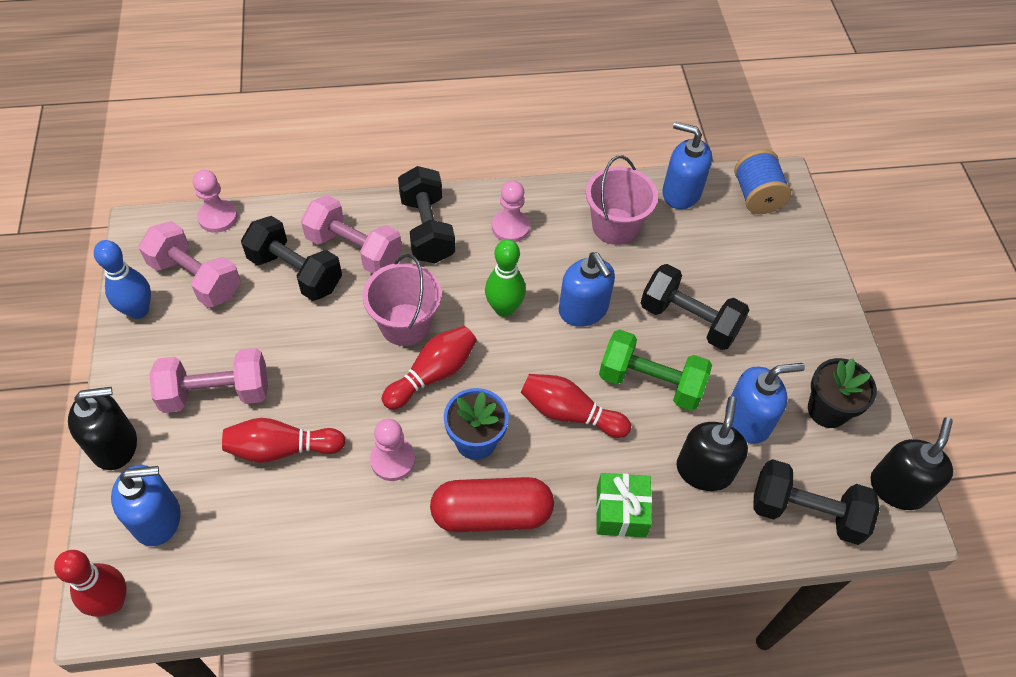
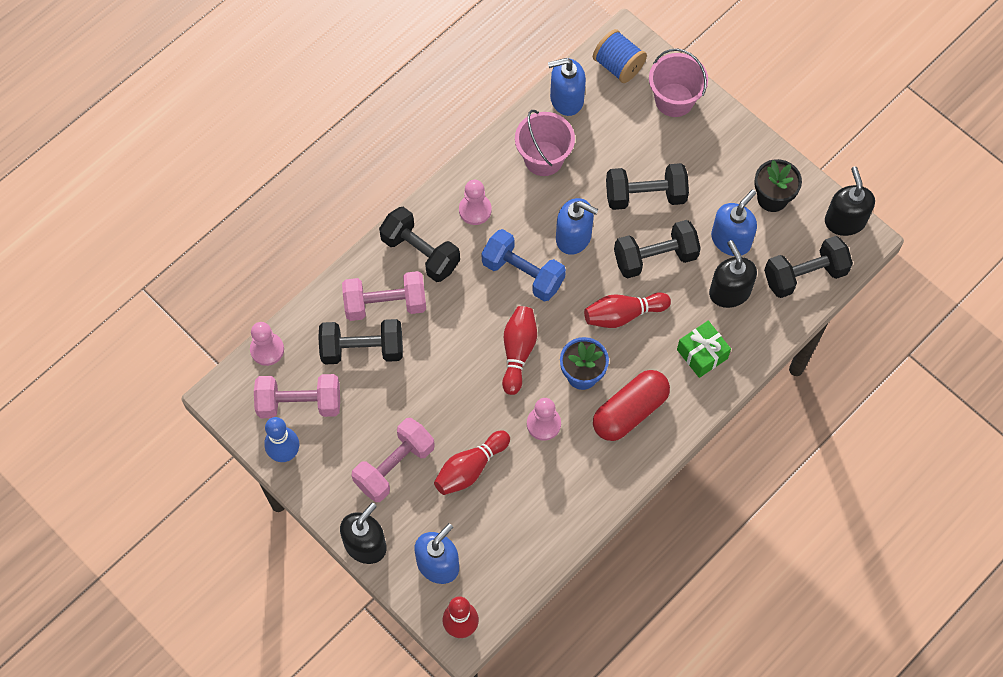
camera: 35 degrees left, 10 degrees up
pink bucket [362,254,441,346] -> pink bucket moved to [649,48,708,117]
green bowling pin [485,239,526,317] -> blue dumbbell [482,229,566,301]
green dumbbell [599,329,712,411] -> black dumbbell [614,220,701,278]

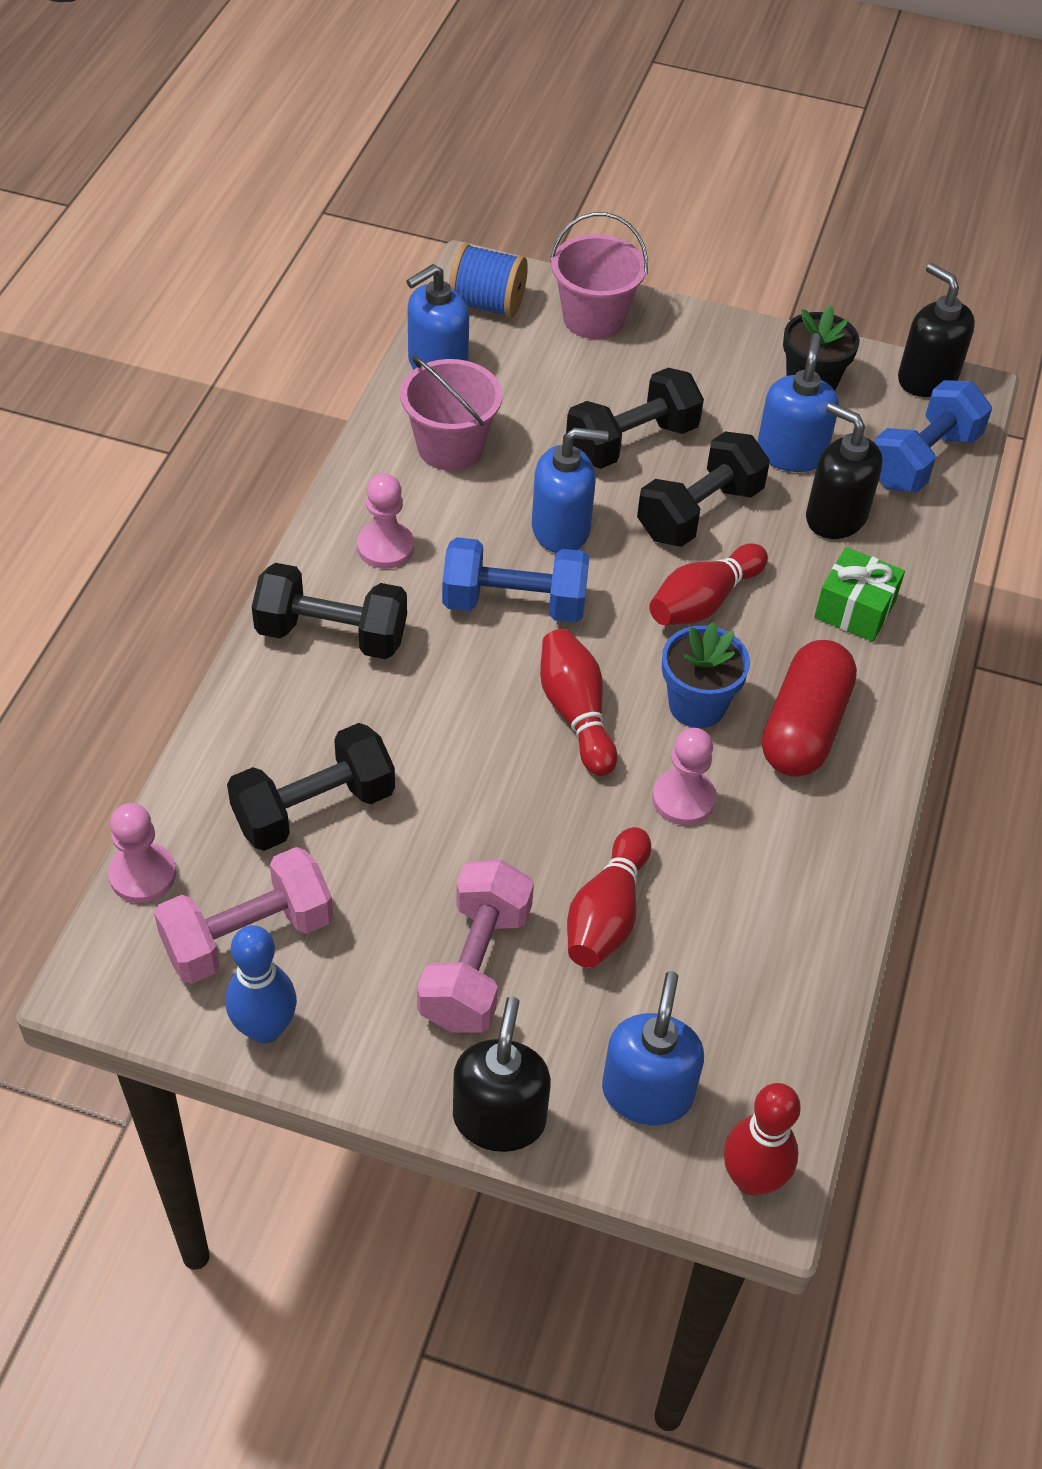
camera: 30 degrees left, 15 degrees down
pink dumbbell [342,271,426,321] -> none
black dumbbell [764,236,853,298] -> blue dumbbell [874,380,992,493]

